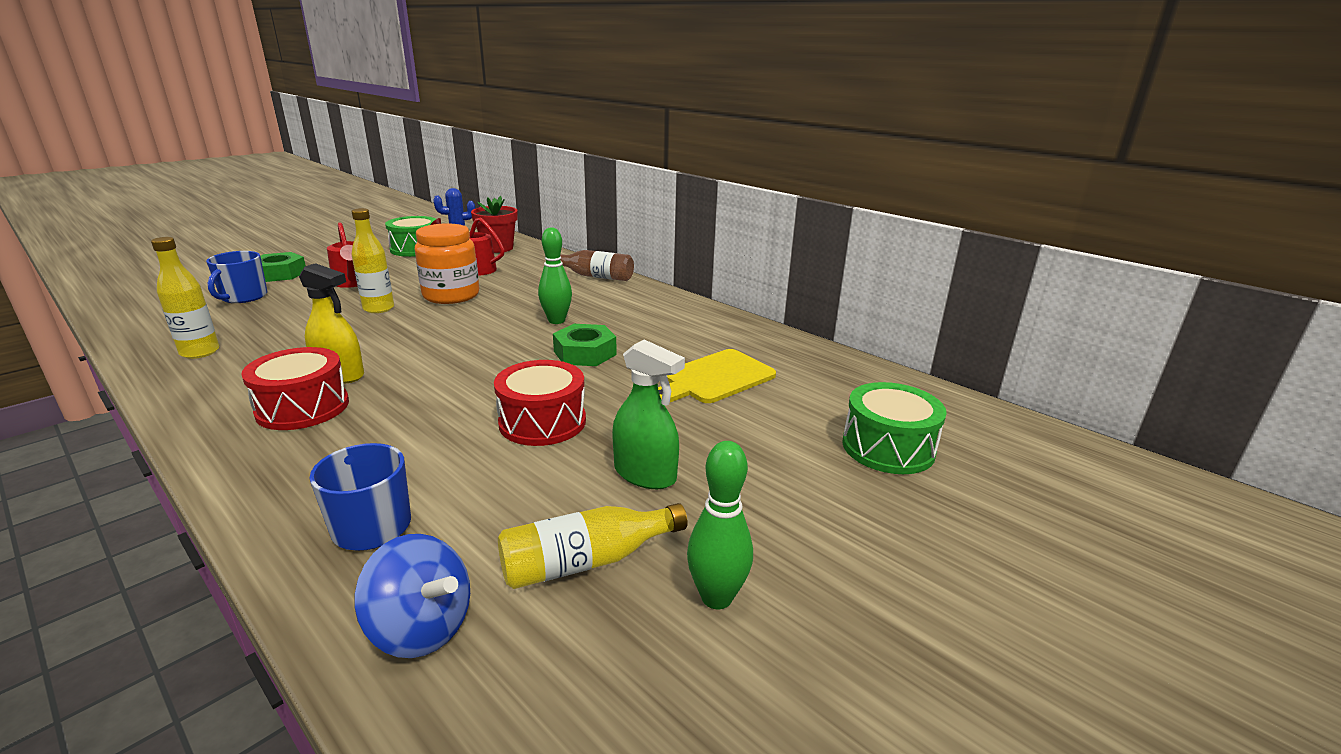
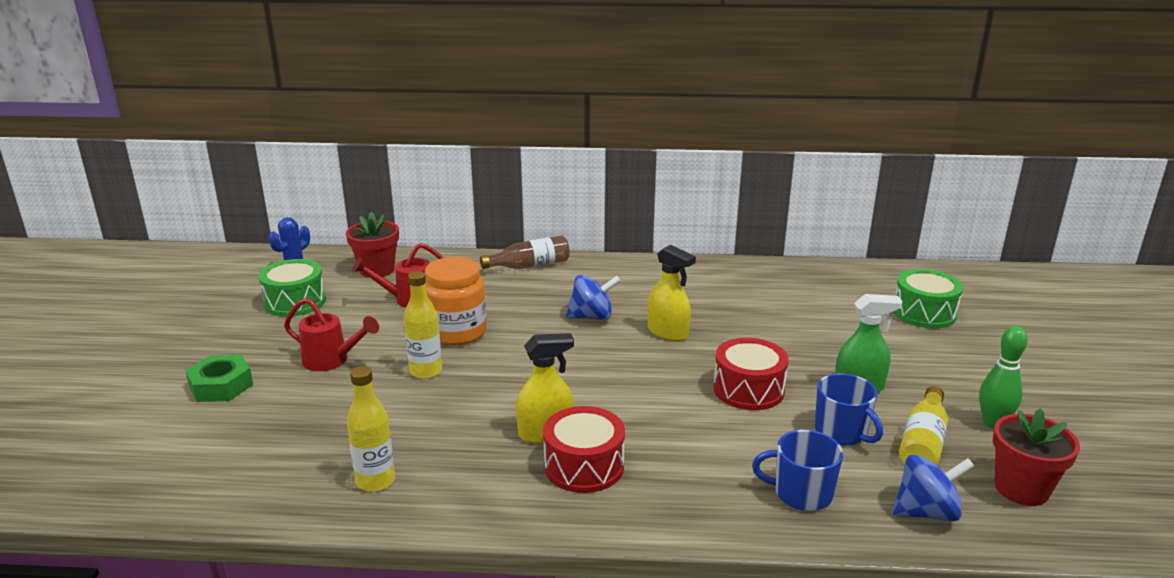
camera: 40 degrees left, 0 degrees up
blue mug [206,251,267,303] -> blue mug moved to [815,373,883,445]
green bowling pin [538,227,572,324] -> blue spinning top [566,275,620,320]
green nut [553,324,617,366] -> yellow spray bottle [647,245,696,341]
yellow cutting board [658,349,776,403] -> none
none -> red flower pot [992,408,1080,506]

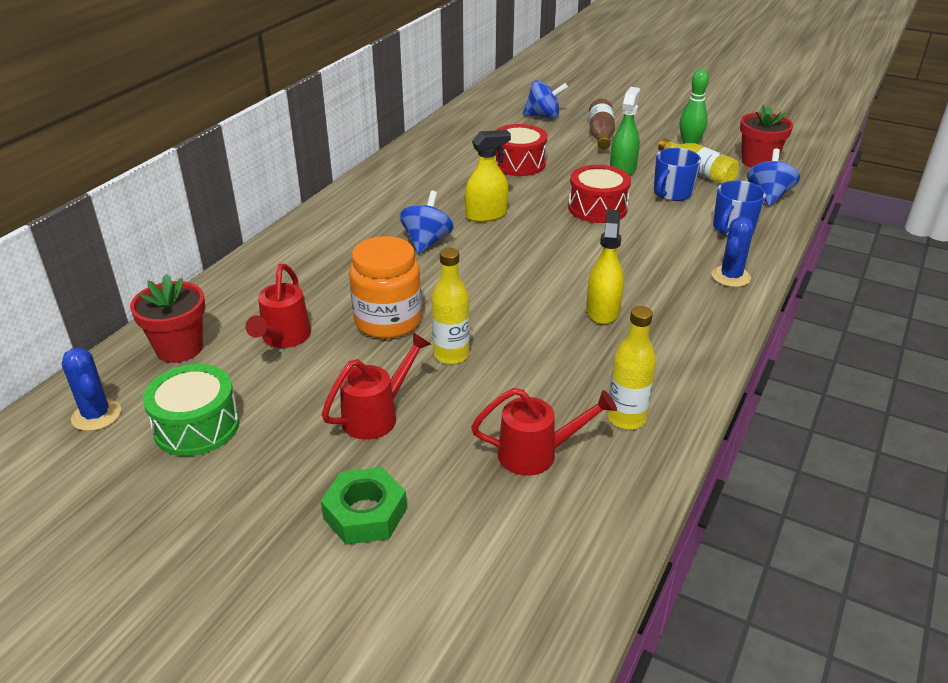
camera: 65 degrees left, 10 degrees up
brown bottle [480,235,570,269] -> brown bottle moved to [589,99,615,149]
red drum [543,406,625,493] -> red drum moved to [495,124,547,176]
blue mug [815,373,883,445] -> blue mug turned 135 degrees clockwise [654,148,701,201]
green drum [893,269,963,329] -> blue spinning top [523,80,568,119]
none -> red watering can [471,388,617,476]
none -> blue cactus [712,217,754,287]

